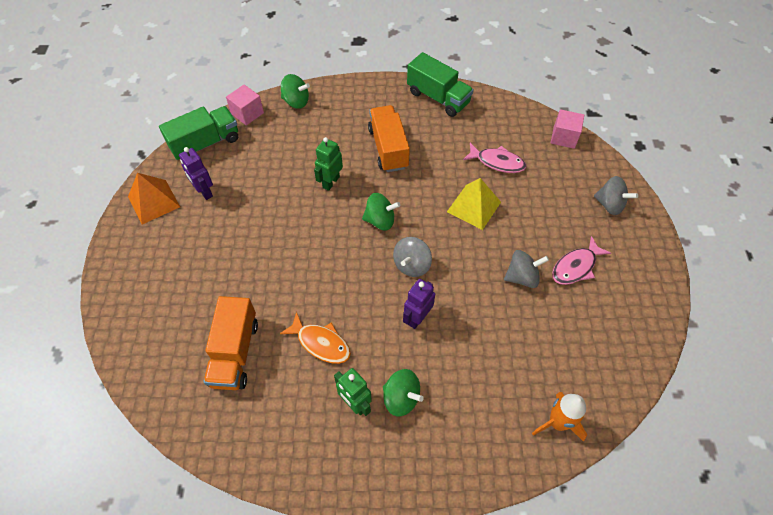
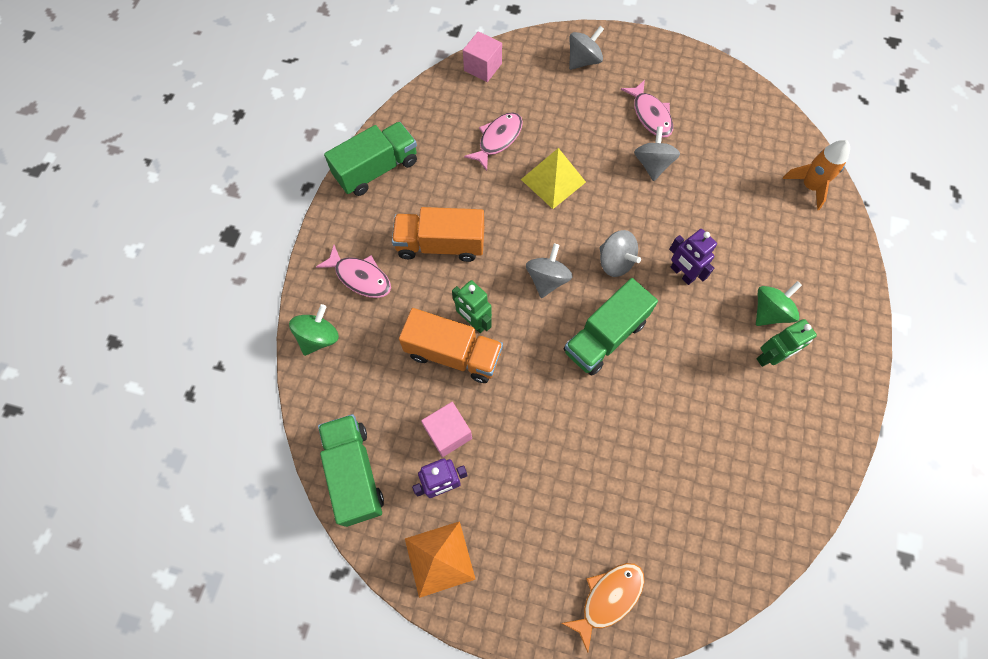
camera: 75 degrees left, 10 degrees up
orange truck [203,296,258,390] -> orange truck moved to [399,308,503,383]
pink cube [226,84,264,125] -> pink cube moved to [421,402,472,457]
orange fish [280,312,351,364] -> orange fish moved to [562,563,644,653]
green spinning top [362,193,400,231] -> grey spinning top [526,243,573,298]
none -> pink fish [316,245,391,298]
none -> green truck [564,278,658,376]

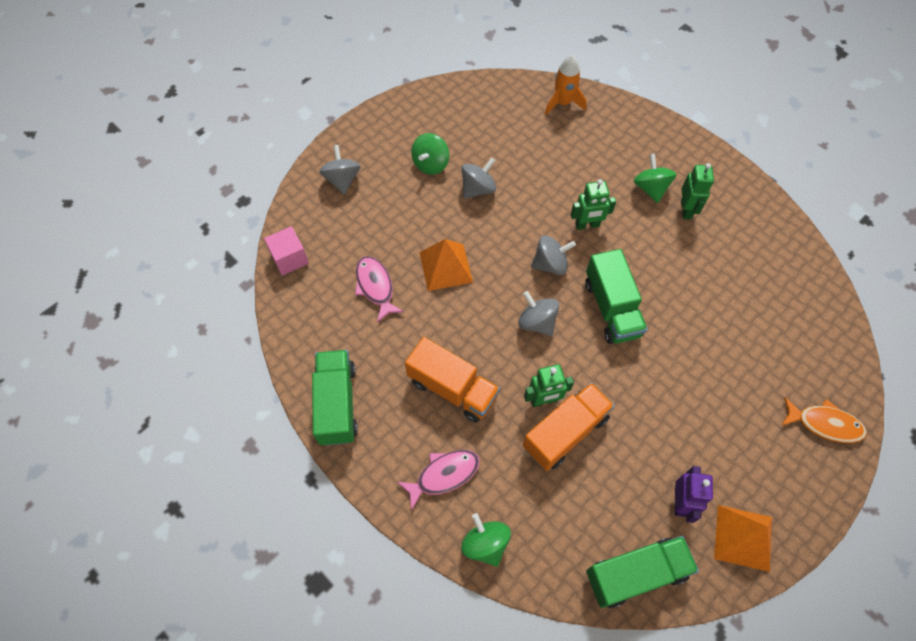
camera: 60 degrees left, 5 degrees down
green truck [318,414,384,527] -> green truck turned 150 degrees clockwise [586,536,699,608]
orange truck [392,207,484,262] -> orange truck turned 90 degrees counterclockwise [405,337,500,423]
pink cube [421,402,472,457] -> none
yellow pyramid [521,148,586,209] -> orange pyramid [419,239,473,291]
orange fish [562,563,644,653] -> orange fish turned 120 degrees clockwise [781,397,867,443]
pink fish [621,80,673,138] -> green spinning top [411,133,449,175]
grey spinning top [634,127,680,181] -> grey spinning top turned 105 degrees clockwise [462,158,496,199]
purple robot [669,229,717,285] -> green robot [571,179,616,230]

